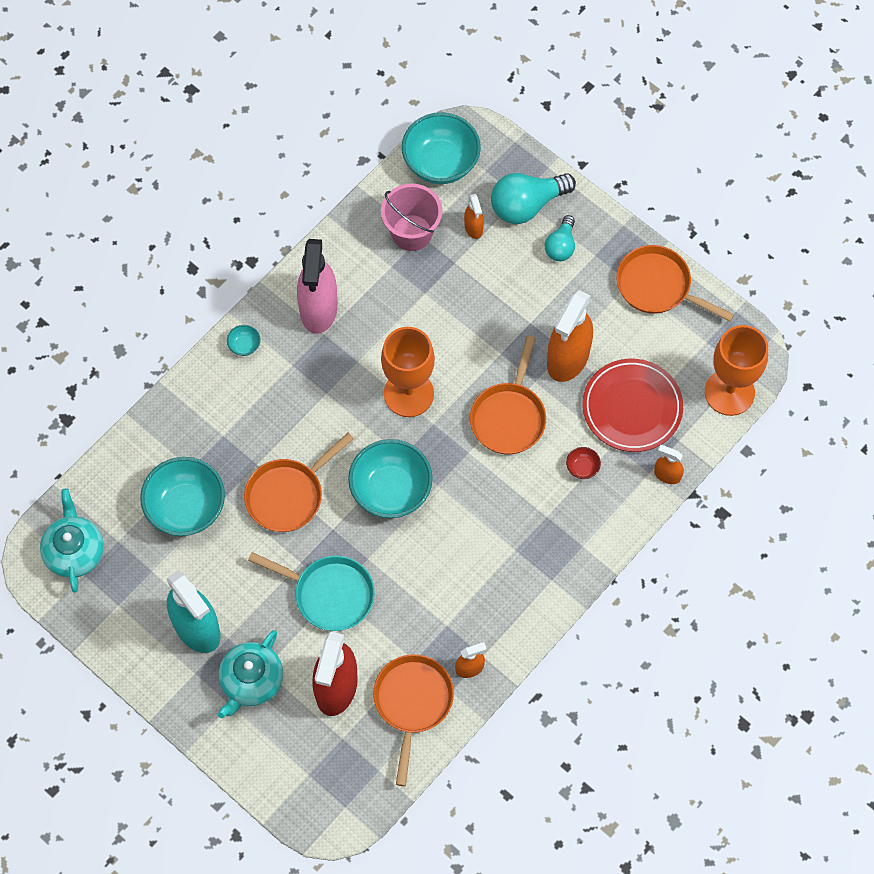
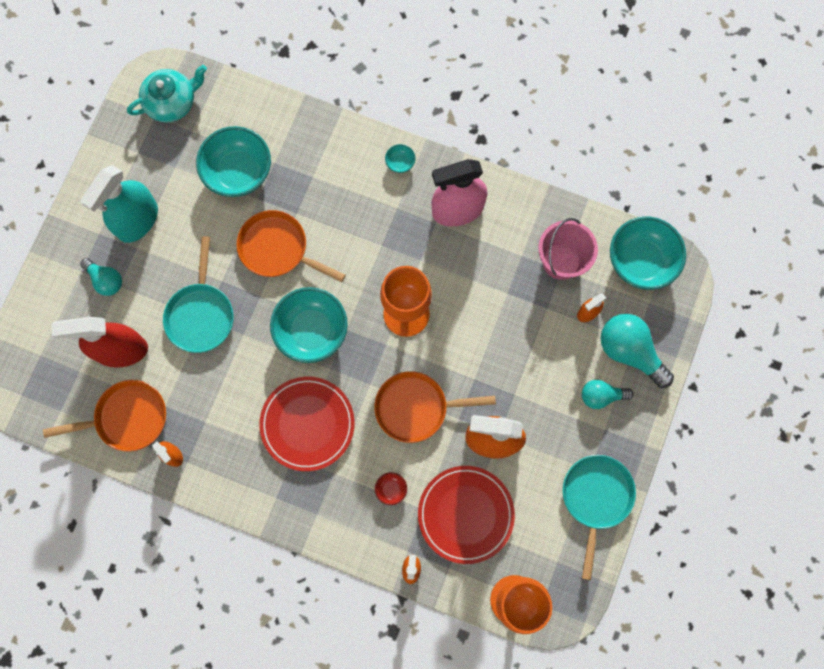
camera: 70 degrees right, 10 degrees up
turquoise teapot [218,630,283,718] -> turquoise light bulb [80,258,122,296]
orange pan [616,245,734,321] -> turquoise pan [563,455,636,580]
none -> red plate [259,377,355,471]

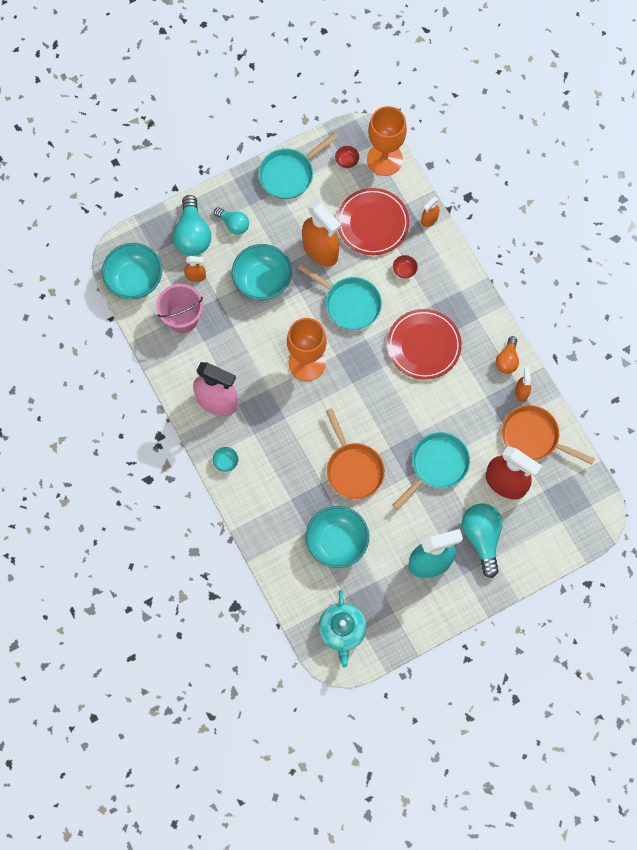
camera: 140 degrees left, 5 degrees down
turquoise light bulb [80,258,122,296] -> turquoise light bulb [462,503,503,578], size x1.67
turquoise teapot [127,65,207,123] -> turquoise teapot turned 105 degrees counterclockwise [318,590,367,667]
turquoise bowl [270,287,348,363] -> turquoise bowl moved to [232,244,292,300]
orange pan [374,371,496,443] -> turquoise pan [298,264,382,330]
none -> red bowl [335,146,359,168]
none -> orange light bulb [496,336,519,374]

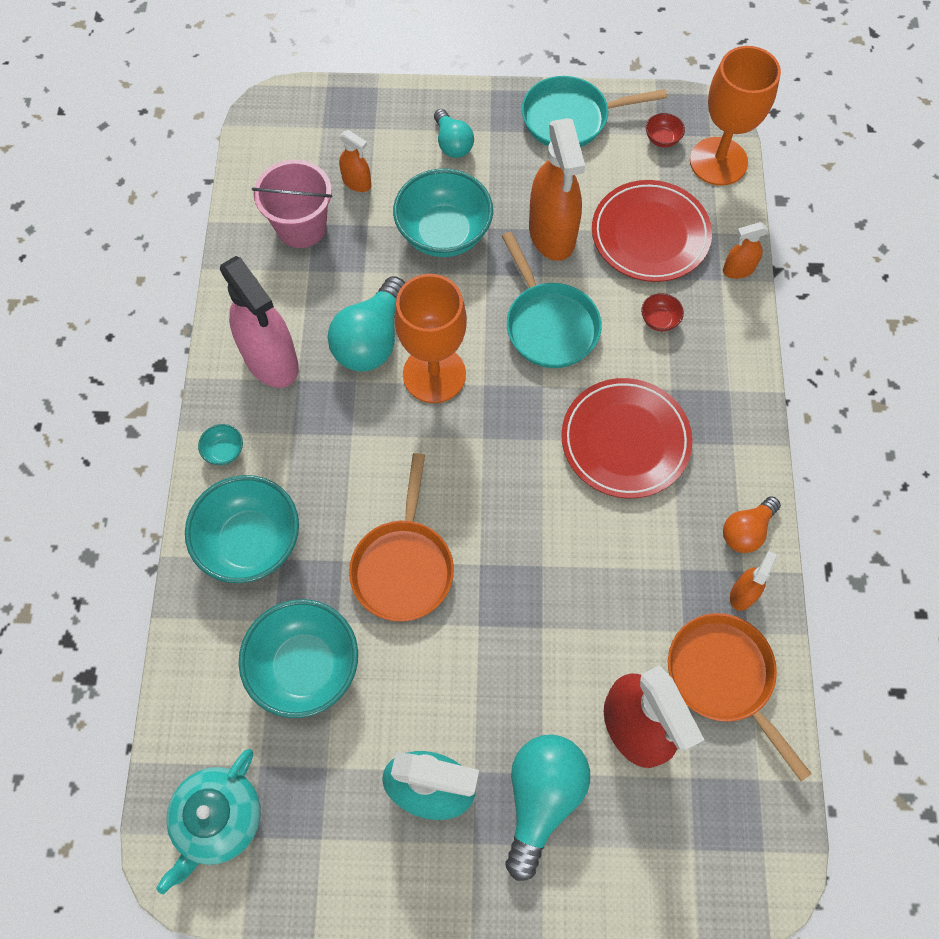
camera: 30 degrees right, 5 degrees down
turquoise bowl [102,243,162,299] -> turquoise bowl moved to [185,475,299,583]
turquoise light bulb [173,195,211,256] -> turquoise light bulb moved to [327,276,405,372]
turquoise pan [393,432,470,510] -> none

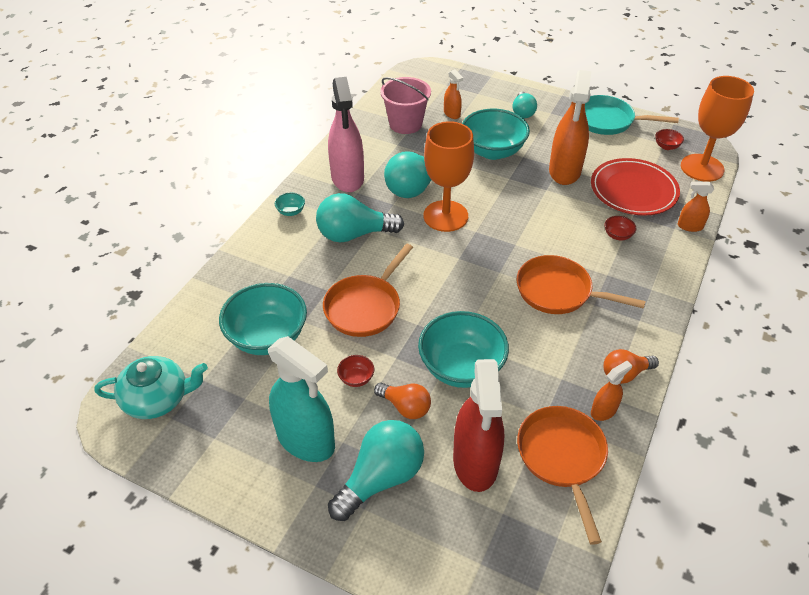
camera: 25 degrees right, 20 degrees down
turquoise teapot [156,749,261,894] -> turquoise teapot turned 150 degrees counterclockwise [94,356,208,419]
turquoise bowl [185,475,299,583] -> turquoise bowl moved to [418,311,509,388]
turquoise pan [502,232,602,368] -> none
red plate [561,378,693,498] -> orange pan [516,255,646,314]
none -> turquoise light bulb [316,193,404,243]
none -> red bowl [337,355,374,387]
none -> orange light bulb [374,383,431,419]

